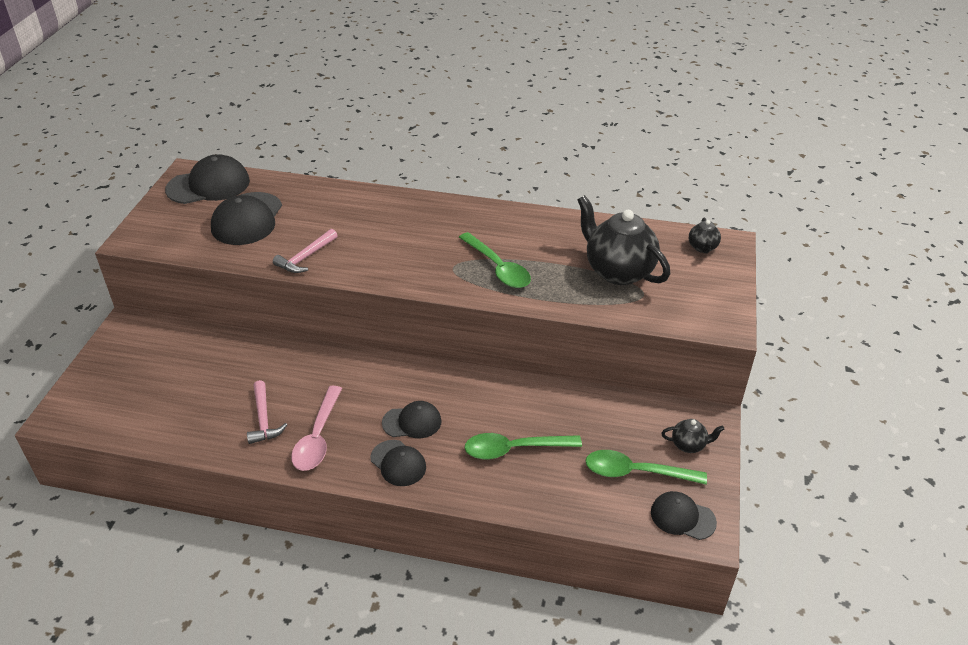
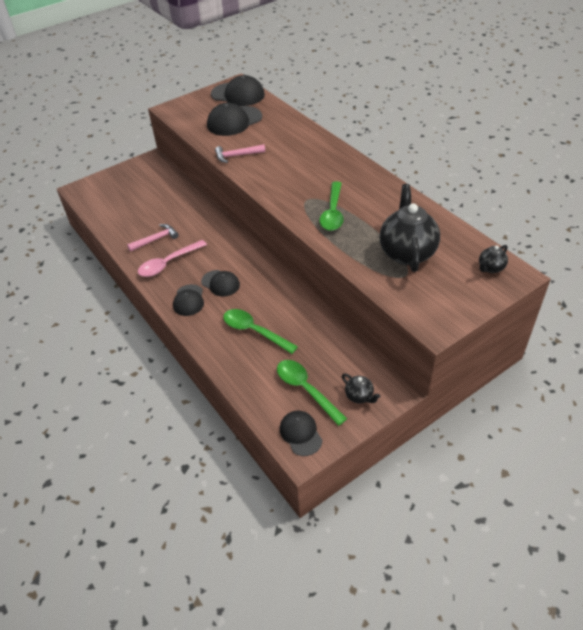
camera: 45 degrees right, 5 degrees up
pink hammer [247,380,287,444] -> pink hammer turned 150 degrees counterclockwise [127,224,179,251]

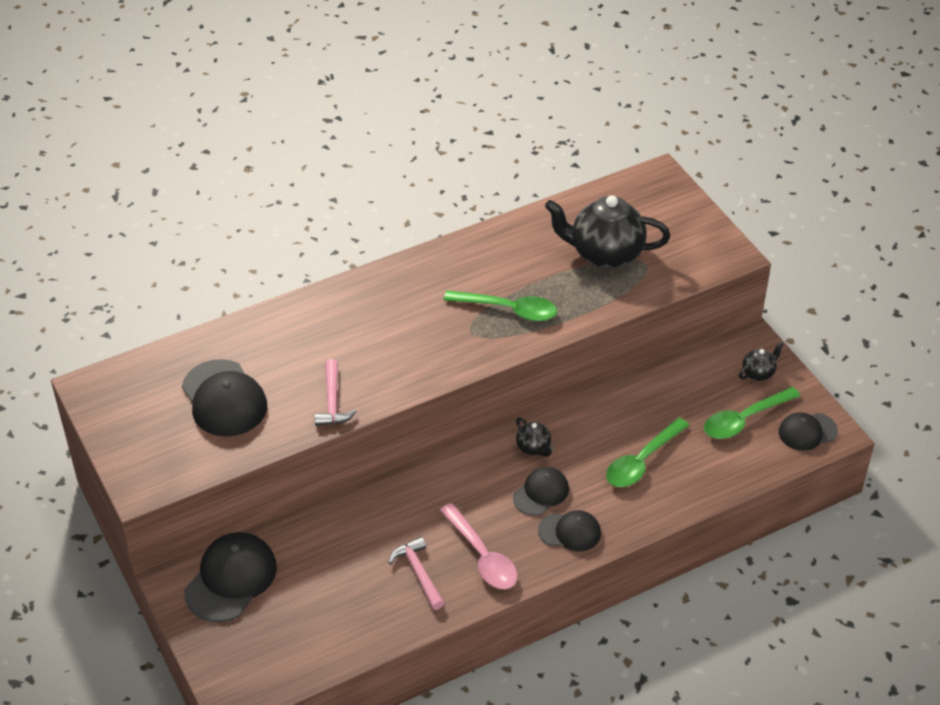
camera: 85 degrees left, 0 degrees up
black cap [211,75,265,106] -> black cap moved to [184,532,277,622]
black teapot [479,245,508,273] -> black teapot moved to [516,417,554,457]

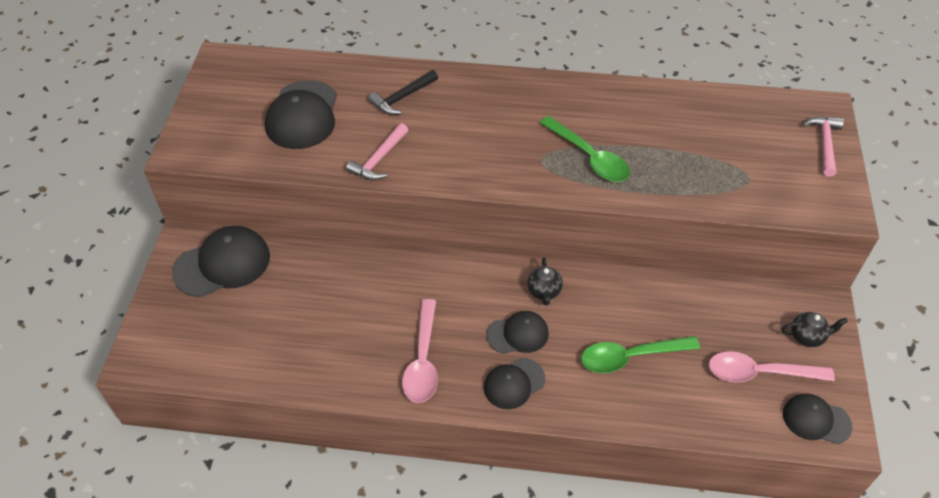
camera: 35 degrees right, 5 degrees up
pink hammer [388,537,444,610] -> pink hammer moved to [803,116,844,177]
black cap [538,510,601,551] -> black cap turned 105 degrees clockwise [484,358,545,409]
black teapot [545,195,670,269] -> none
green spoon [704,387,801,439] -> pink spoon [709,351,835,383]
none -> black hammer [368,70,438,115]

